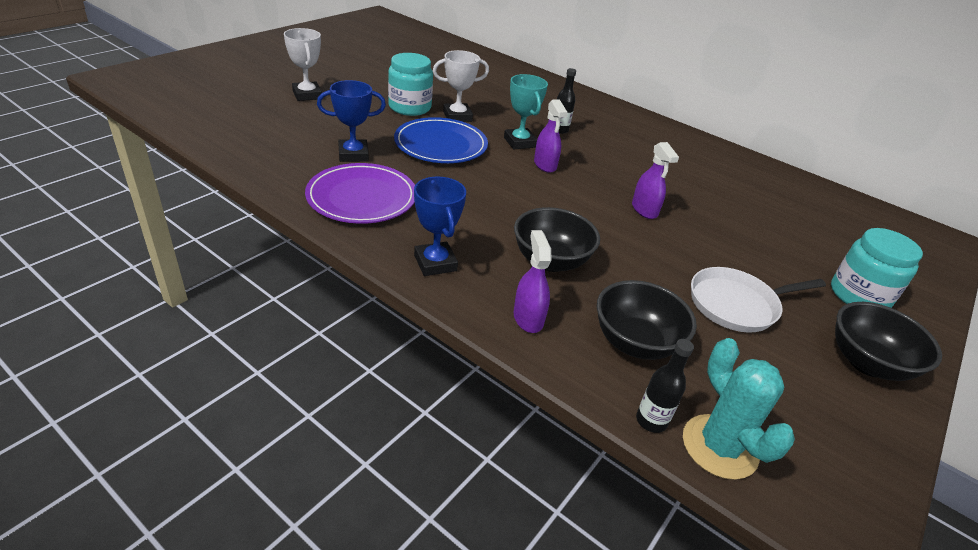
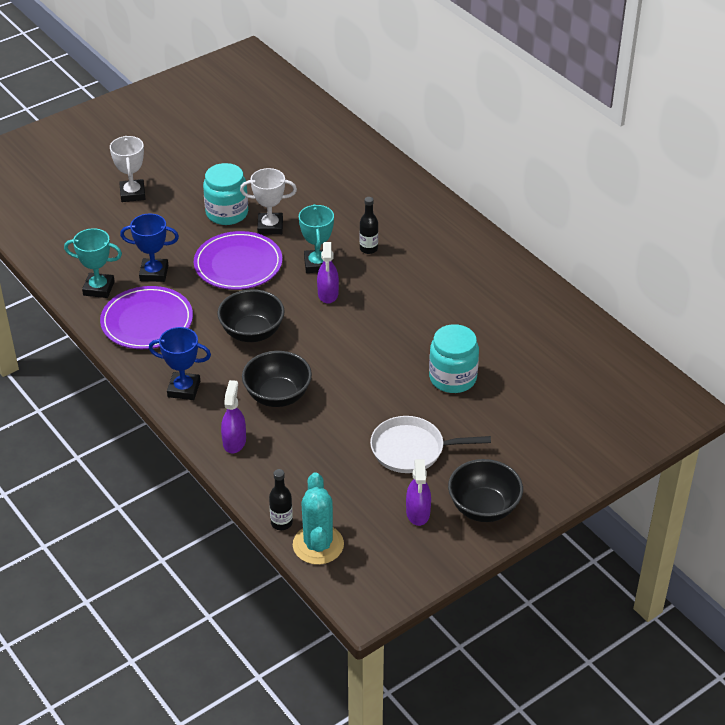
camera: 20 degrees right, 5 degrees up
blue plate [394,117,488,163] -> purple plate [194,231,282,290]
blue trophy [414,177,466,276] -> blue trophy turned 75 degrees counterclockwise [149,327,211,400]
black bowl [597,280,697,360] -> black bowl moved to [217,289,285,342]
purple spray bottle [632,142,679,219] -> purple spray bottle moved to [406,459,431,526]
turquoise jar [831,228,923,308] -> turquoise jar moved to [429,324,479,393]
none -> turquoise trophy [64,228,122,298]

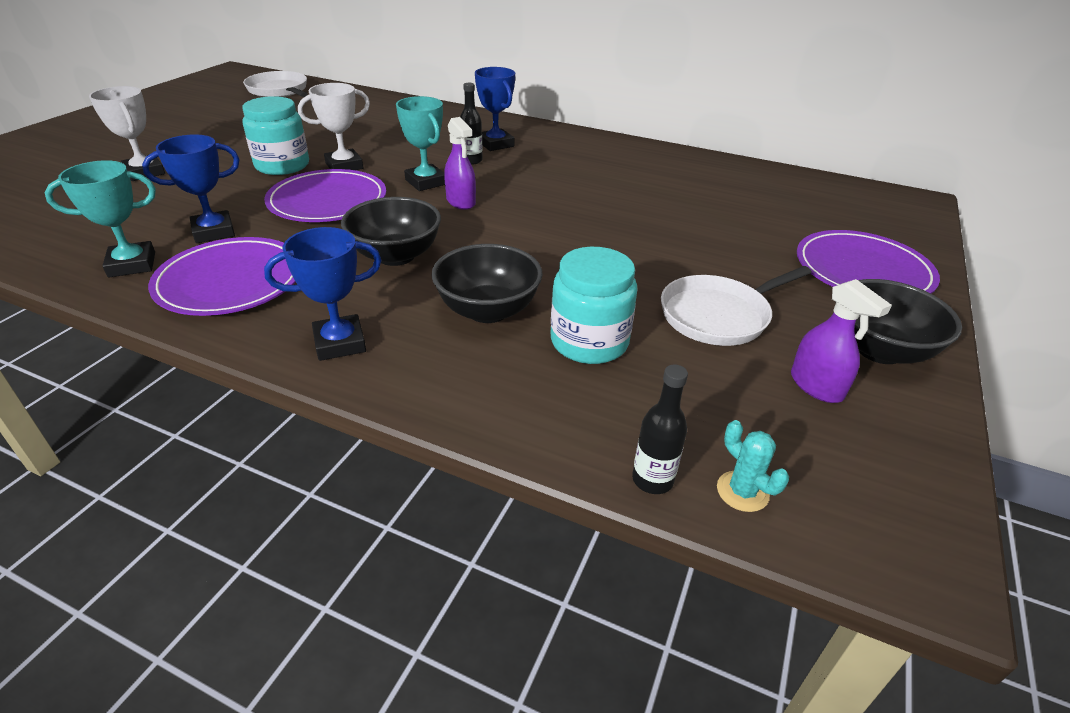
camera: 30 degrees left, 5 degrees down
purple spray bottle [221,380,246,453] -> none
turquoise cactus [293,473,344,565] -> turquoise cactus [717,420,789,512], size x0.53
turquoise jar [429,324,479,393] -> turquoise jar moved to [551,247,638,364]
none -> white pan [243,71,308,97]
none -> blue trophy [475,67,515,151]
none -> purple plate [797,230,940,293]

